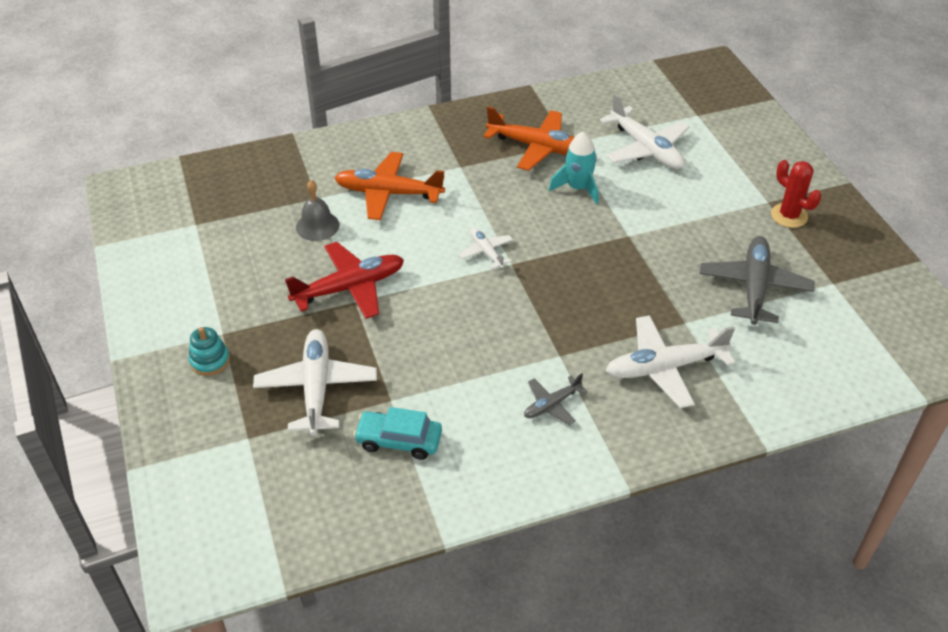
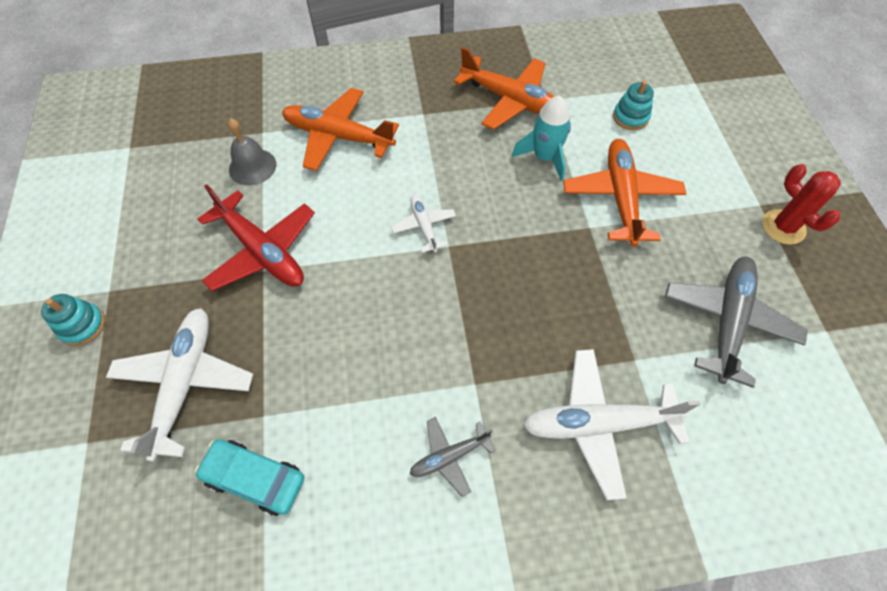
camera: 10 degrees right, 15 degrees up
red plane [285,242,404,319] -> red plane turned 60 degrees clockwise [197,184,315,291]
white plane [600,94,689,169] -> turquoise stacking toy [613,81,654,130]
none -> orange plane [563,139,686,247]

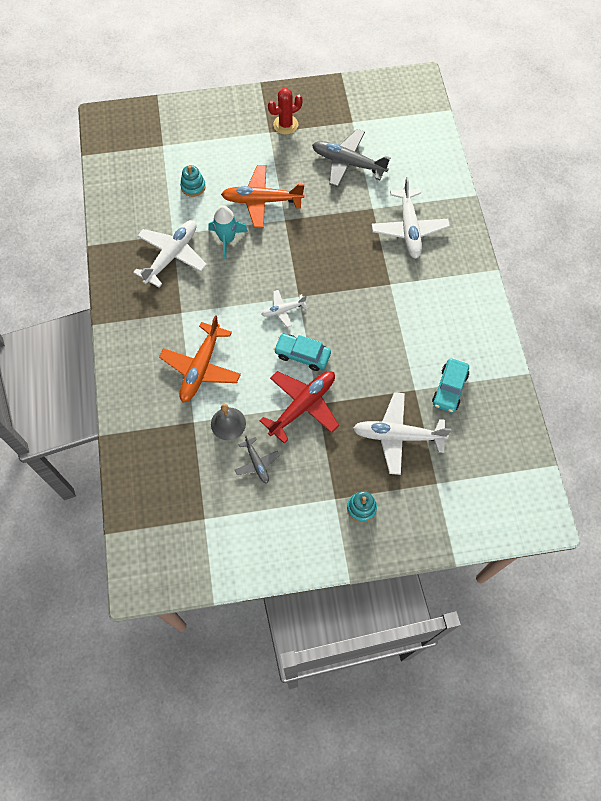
camera: 90 degrees left, 5 degrees up
grey plane [410,417,495,497] -> grey plane moved to [235,436,280,484]
orange plane [454,47,555,130] -> white plane [133,220,207,287]
none -> turquoise car [274,334,331,371]

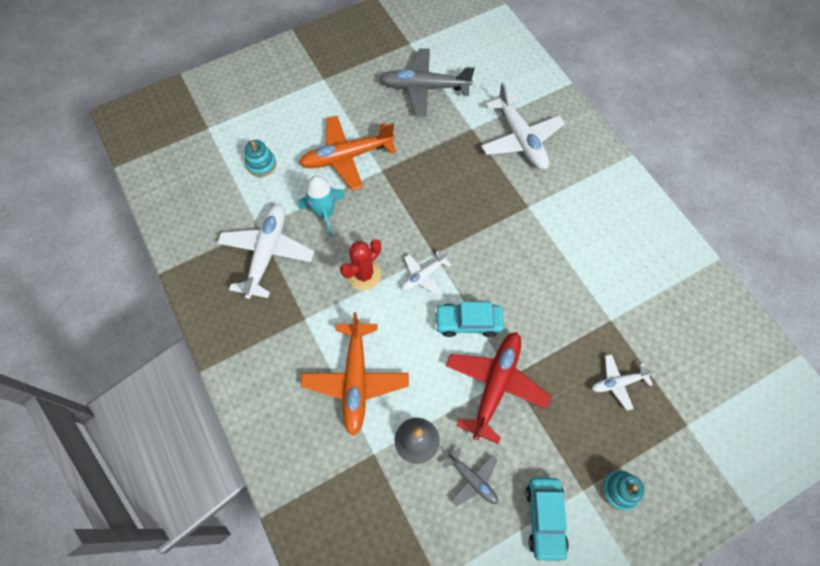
camera: 20 degrees left, 0 degrees up
red cactus [268,88,303,135] -> red cactus moved to [340,239,381,290]
white plane [353,392,452,475] -> white plane [592,354,655,411], size x0.54
turquoise car [432,358,469,413] -> turquoise car moved to [526,478,569,563]

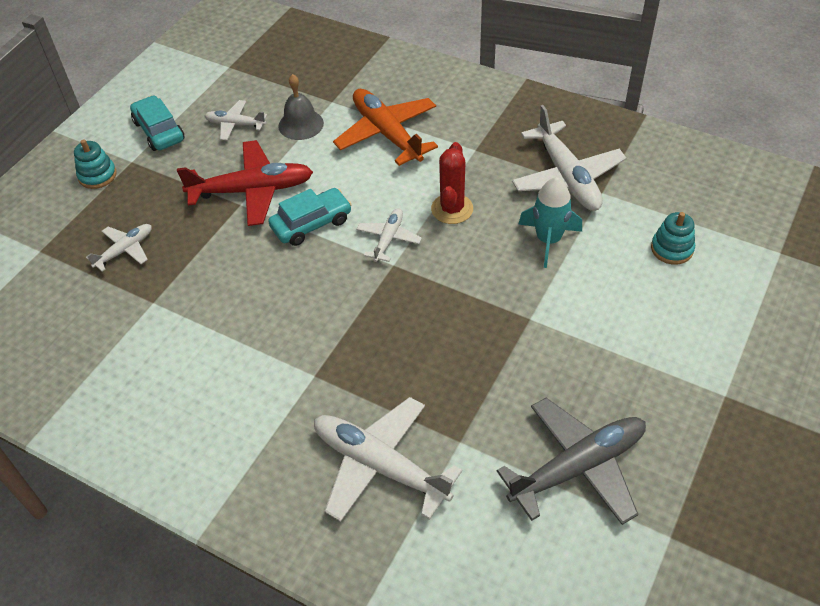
camera: 150 degrees right, 15 degrees down
orange plane [299,116,396,191] -> none
grey plane [442,447,498,506] -> white plane [205,100,267,140]
red plane [446,332,551,444] -> red plane turned 90 degrees counterclockwise [177,140,313,226]

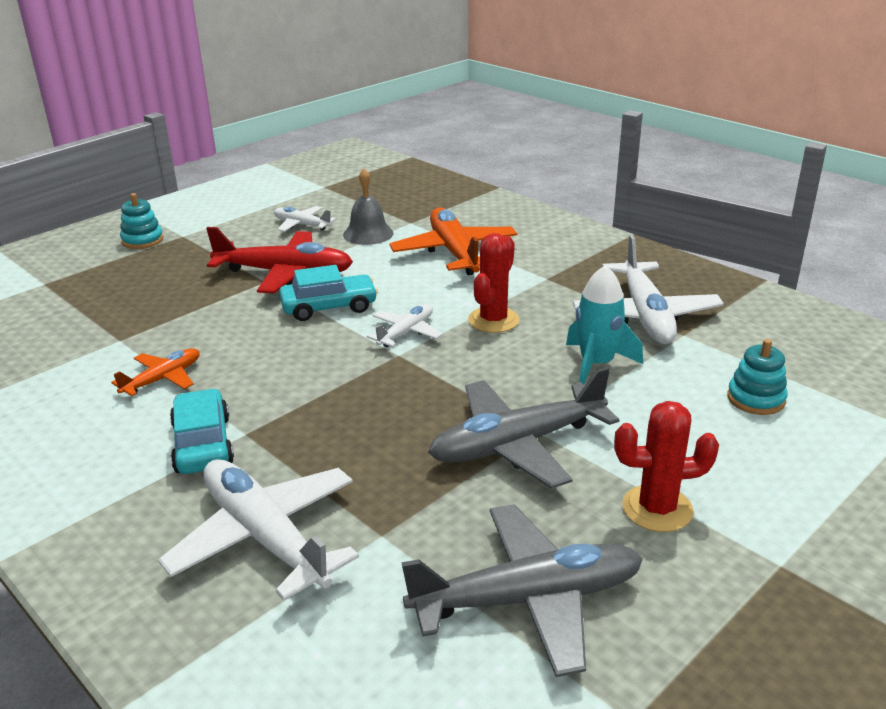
camera: 15 degrees right, 20 degrees down
white plane [86,224,152,271] -> none
turquoise car [130,95,185,151] -> turquoise car moved to [170,388,234,474]
none -> orange plane [111,348,200,396]
none -> grey plane [428,367,619,488]
none -> red cactus [614,401,719,532]

